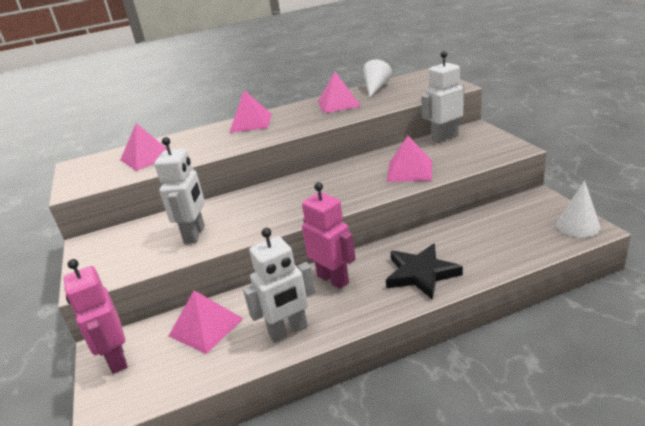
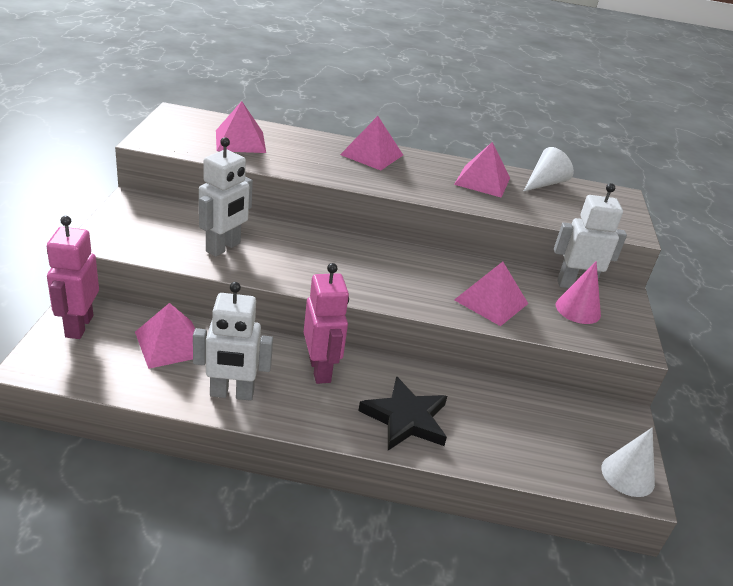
camera: 20 degrees right, 5 degrees up
none -> pink cone [556,261,601,324]

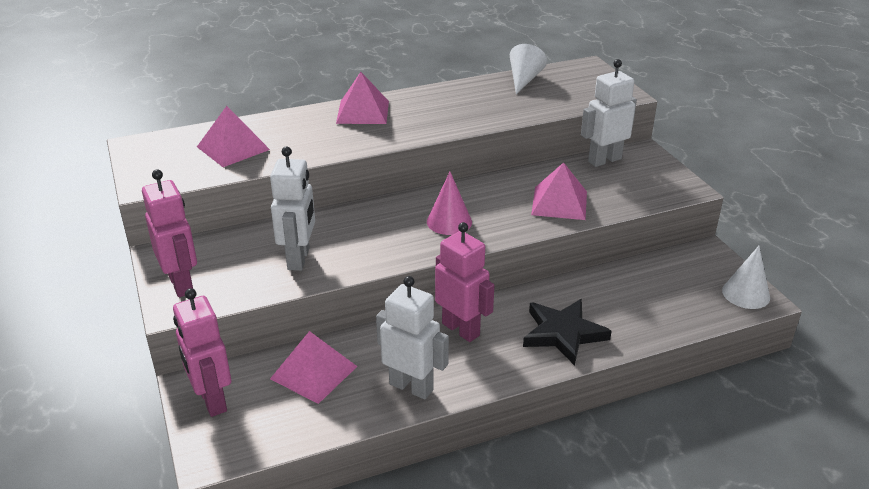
camera: 25 degrees left, 0 degrees up
white robot [193,282,273,401] -> white robot turned 120 degrees counterclockwise [376,276,449,399]
pink pyramid [454,142,510,198] -> none
pink cone [556,261,601,324] -> pink cone moved to [427,172,472,235]
none -> pink robot [142,169,197,297]

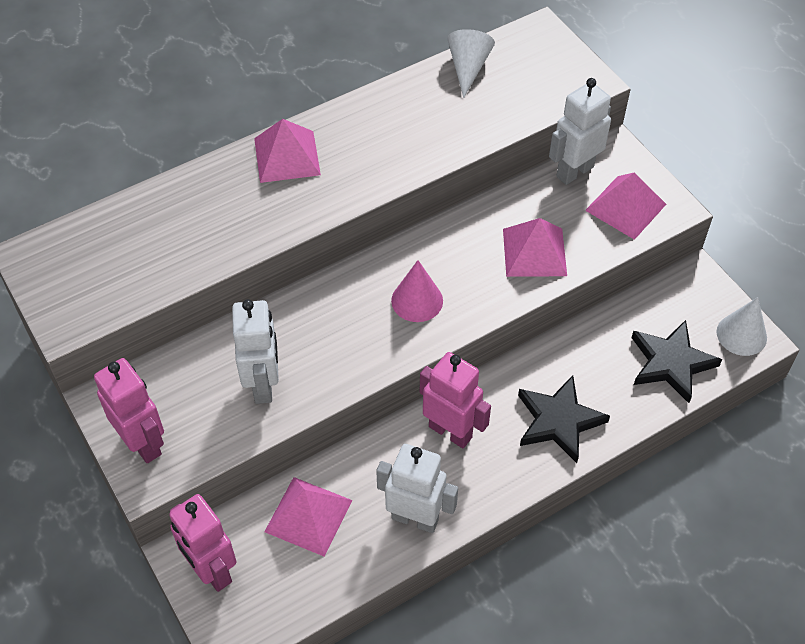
camera: 10 degrees left, 20 degrees up
pink pyramid [197,106,270,167] -> pink pyramid moved to [585,172,666,240]
none -> black star [631,320,722,403]

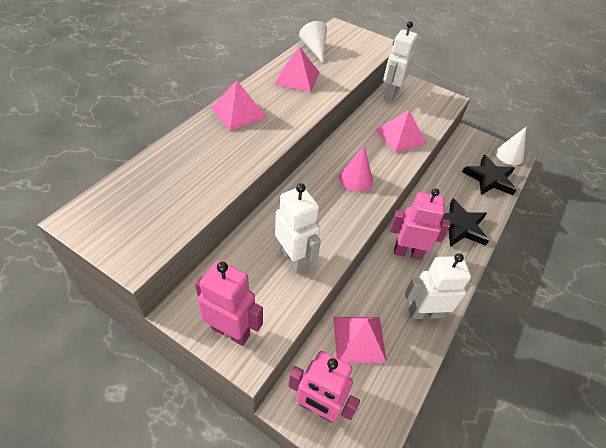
camera: 30 degrees left, 5 degrees down
pink pyramid [585,172,666,240] -> pink pyramid moved to [274,47,320,92]

